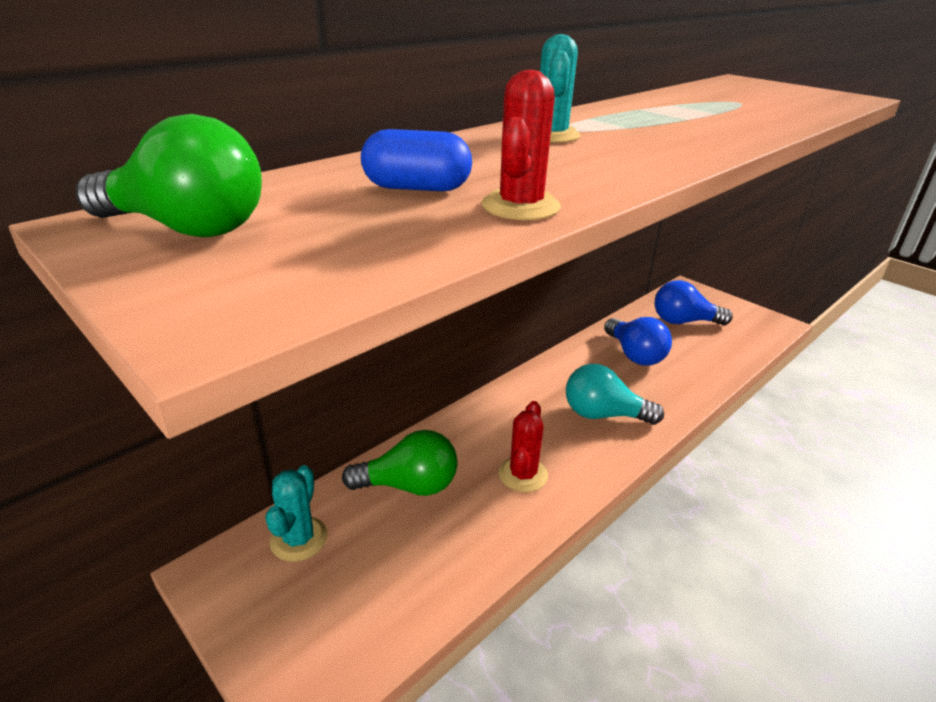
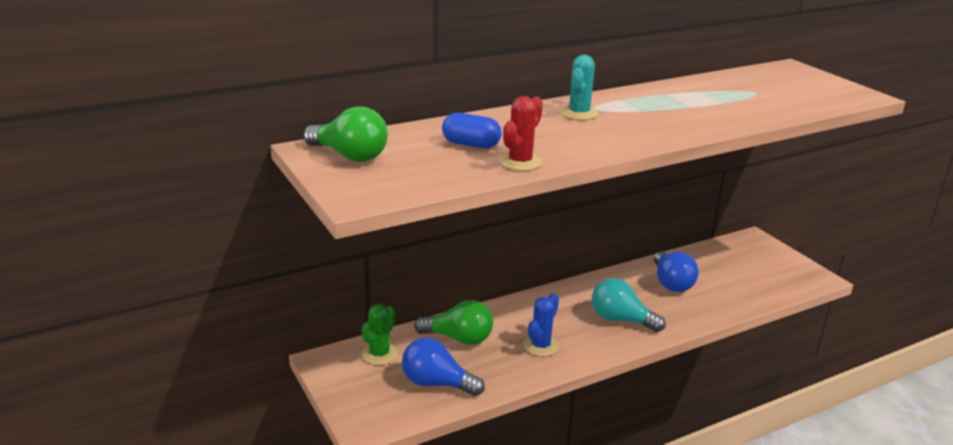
camera: 15 degrees right, 5 degrees down
turquoise cactus [265,465,328,562] -> green cactus [361,304,398,365]
red cactus [499,401,548,492] -> blue cactus [523,293,559,357]
blue light bulb [655,280,733,325] -> blue light bulb moved to [402,337,485,396]

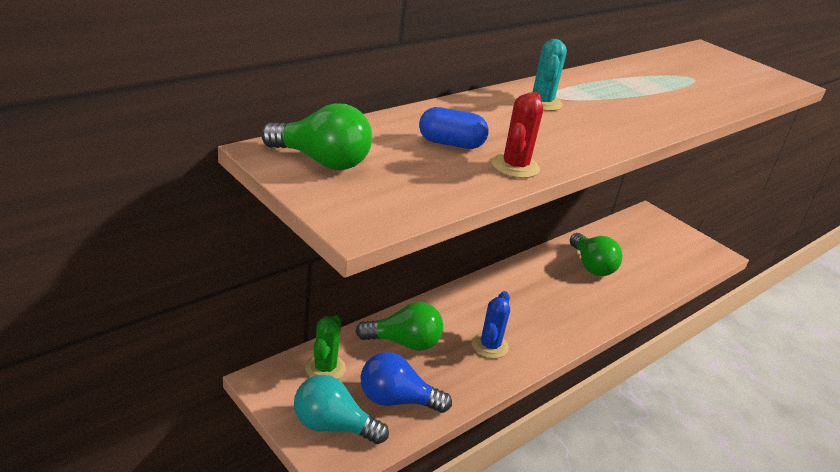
camera: 15 degrees left, 5 degrees up
turquoise light bulb [592,278,666,332] -> turquoise light bulb moved to [294,375,389,444]
blue light bulb [654,251,699,292] -> green light bulb [570,233,622,276]

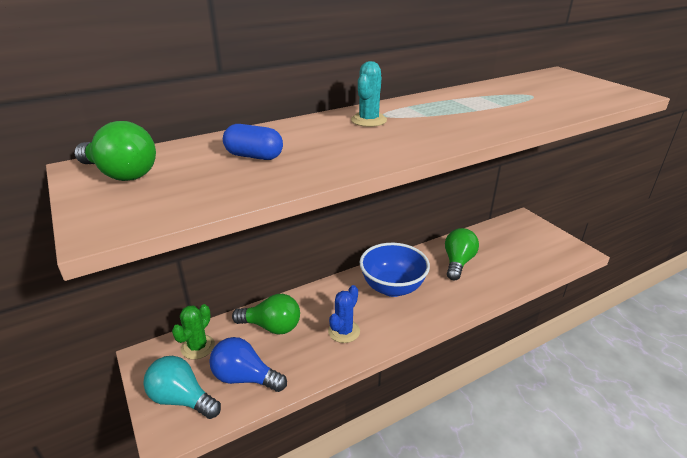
camera: 15 degrees right, 0 degrees up
red cactus [492,92,543,178] -> none
green light bulb [570,233,622,276] -> green light bulb turned 150 degrees counterclockwise [445,228,479,280]
none -> blue bowl [360,243,430,297]

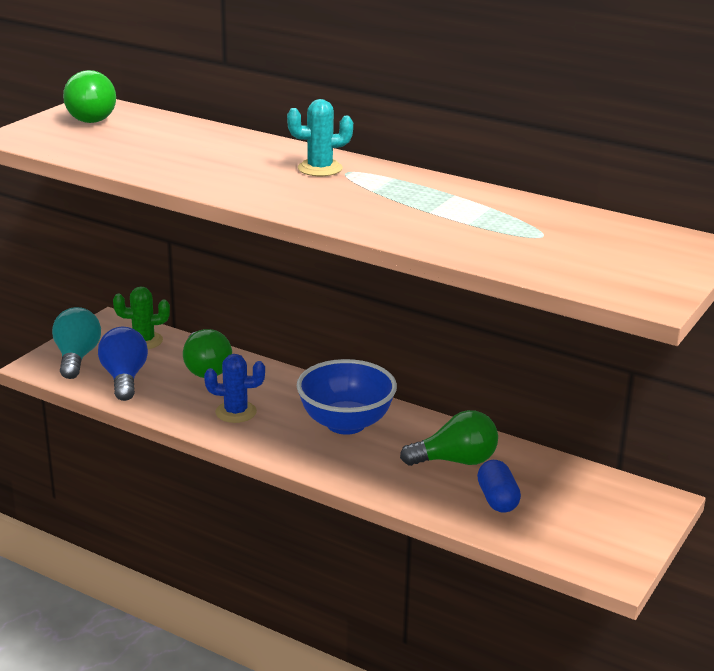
camera: 60 degrees right, 5 degrees down
blue capsule [223,124,283,160] -> blue capsule moved to [477,460,521,513]

